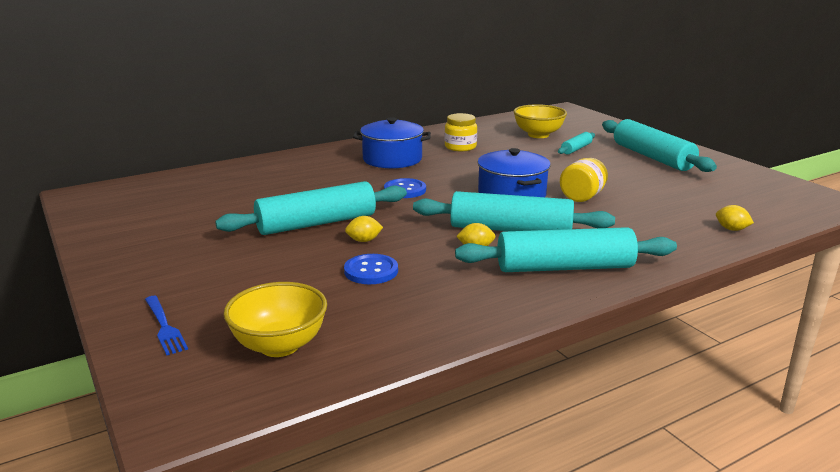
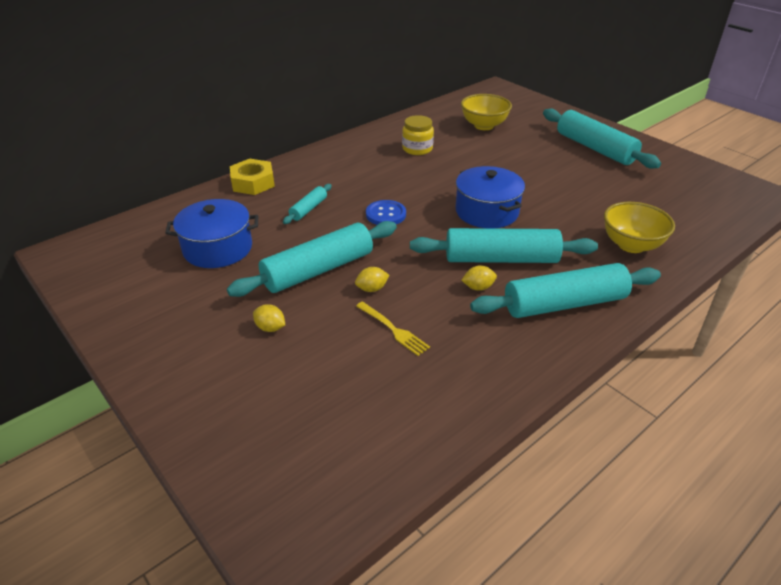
camera: 10 degrees left, 15 degrees up
blue fork [145,296,188,356] -> none
yellow bowl [224,282,327,357] -> yellow bowl moved to [604,202,675,253]
blue button [344,254,398,284] -> yellow fork [356,302,430,356]
blue pot [353,117,431,168] -> blue pot moved to [165,199,258,268]
turquoise rolling pin [558,132,595,154] -> turquoise rolling pin moved to [283,184,332,224]
yellow jar [560,158,608,202] -> none
yellow lemon [716,205,754,231] -> yellow lemon moved to [253,304,285,332]
none -> yellow nut [230,159,275,195]

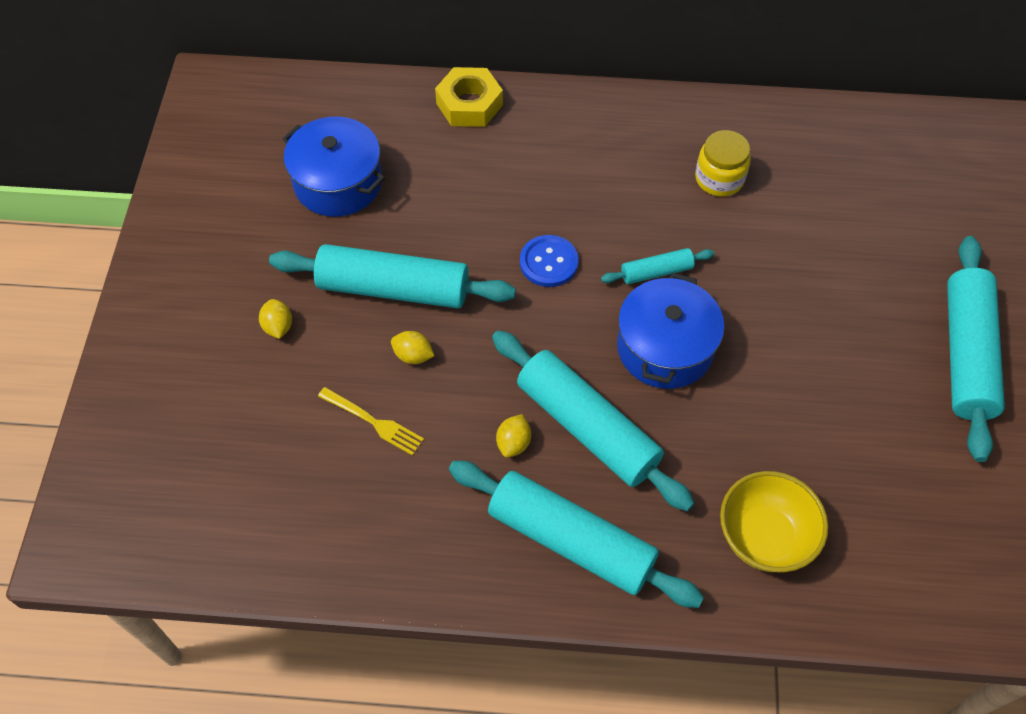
camera: 45 degrees right, 20 degrees up
turquoise rolling pin [283,184,332,224] -> turquoise rolling pin moved to [601,248,714,284]
yellow fork [356,302,430,356] -> yellow fork turned 60 degrees counterclockwise [318,387,424,456]
yellow bowl [461,94,512,130] -> none
yellow lemon [462,265,497,291] -> yellow lemon turned 75 degrees clockwise [496,414,531,458]

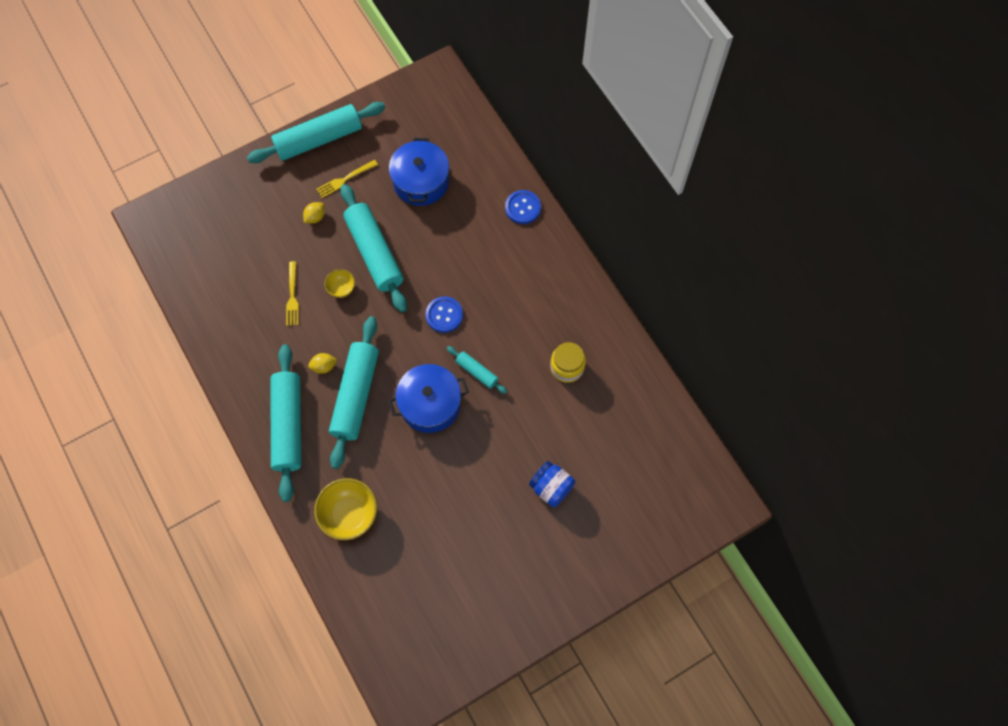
camera: 55 degrees right, 10 degrees up
yellow lemon [391,331,434,364] -> yellow bowl [324,269,355,298]
yellow nut [435,67,503,127] -> blue button [505,190,541,224]
turquoise rolling pin [947,236,1005,462] -> turquoise rolling pin moved to [247,102,385,163]
none -> yellow fork [316,160,378,198]
none -> blue jar [529,461,575,507]

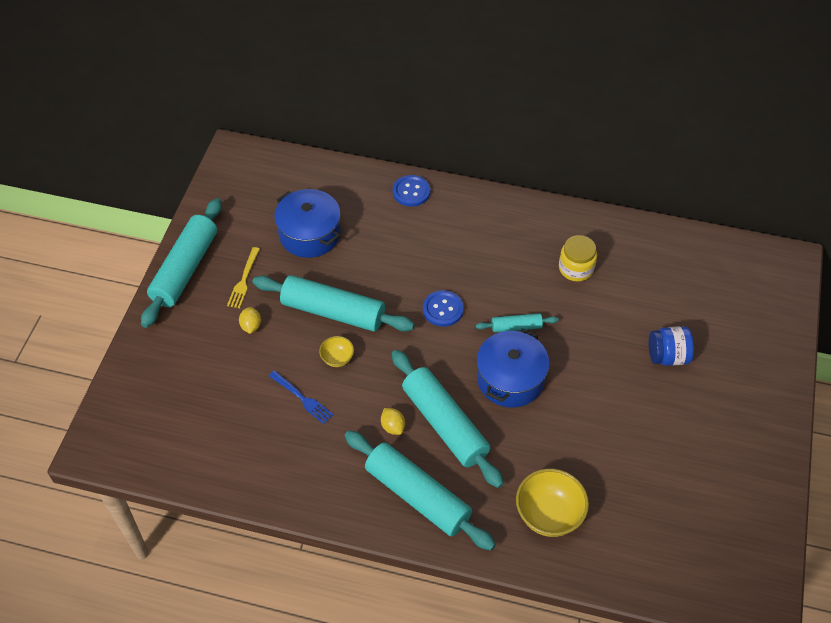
camera: 45 degrees left, 15 degrees down
yellow fork [286,261,299,326] -> blue fork [269,371,334,424]
yellow lemon [308,353,337,374] -> yellow lemon turned 60 degrees counterclockwise [381,408,405,435]

